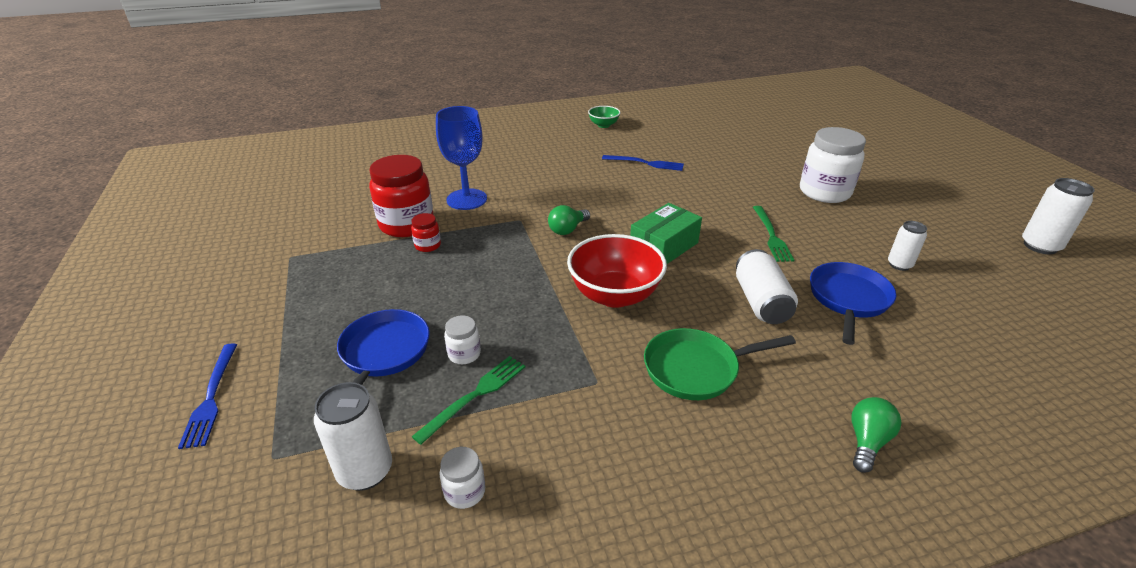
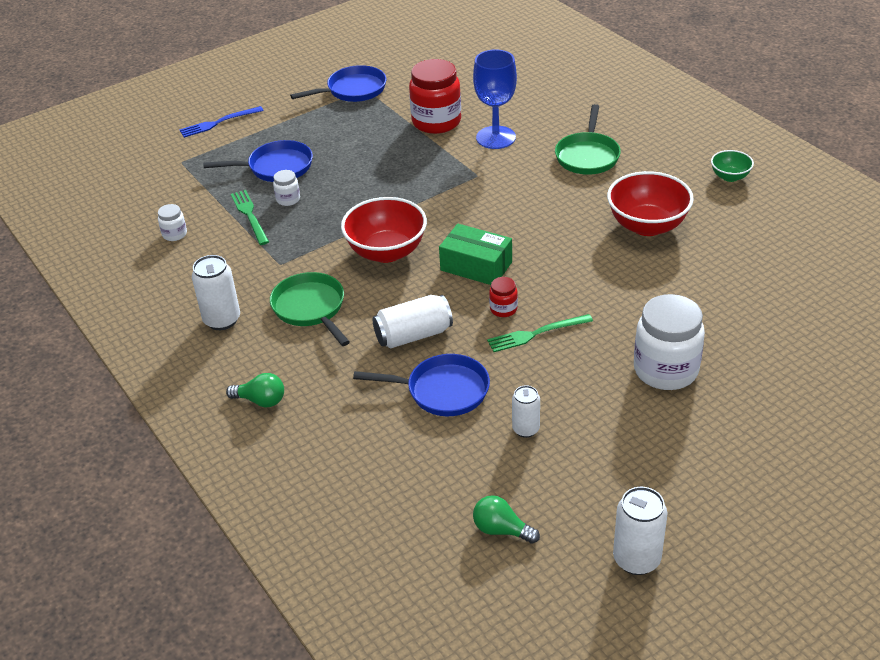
camera: 75 degrees right, 5 degrees up
white can [314,382,392,491] -> white can moved to [192,255,240,330]
red jar [411,213,441,252] -> red jar moved to [489,277,518,317]
green fork [412,356,525,445] -> green fork turned 135 degrees counterclockwise [231,190,269,245]
green light bulb [548,205,590,235] -> green light bulb moved to [473,495,540,544]
blue fork [602,155,684,171] -> red bowl [607,171,694,236]
none -> blue pan [290,65,386,102]
none -> green pan [555,104,621,175]

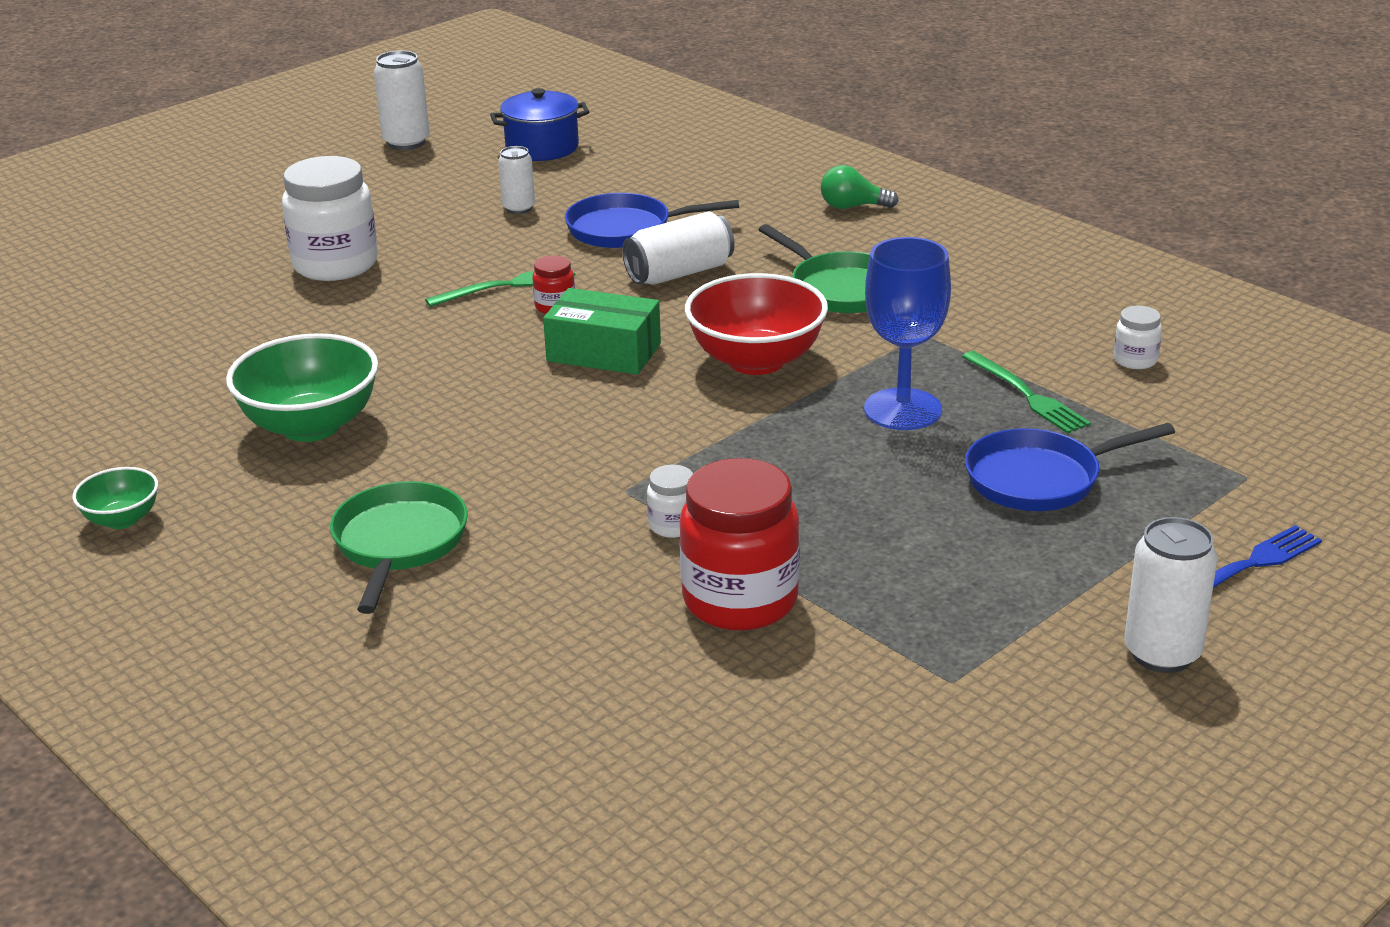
camera: 170 degrees right, 10 degrees down
white can [192,255,240,330] -> white can moved to [1124,517,1218,673]
white jar [273,170,300,206] -> white jar moved to [647,465,693,538]
blue pan [290,65,386,102] -> none
blue goblet [473,49,517,149] -> blue goblet moved to [864,237,951,430]
green light bulb [473,495,540,544] -> blue pot [490,88,590,161]
red bowl [607,171,694,236] -> green bowl [226,333,378,442]

